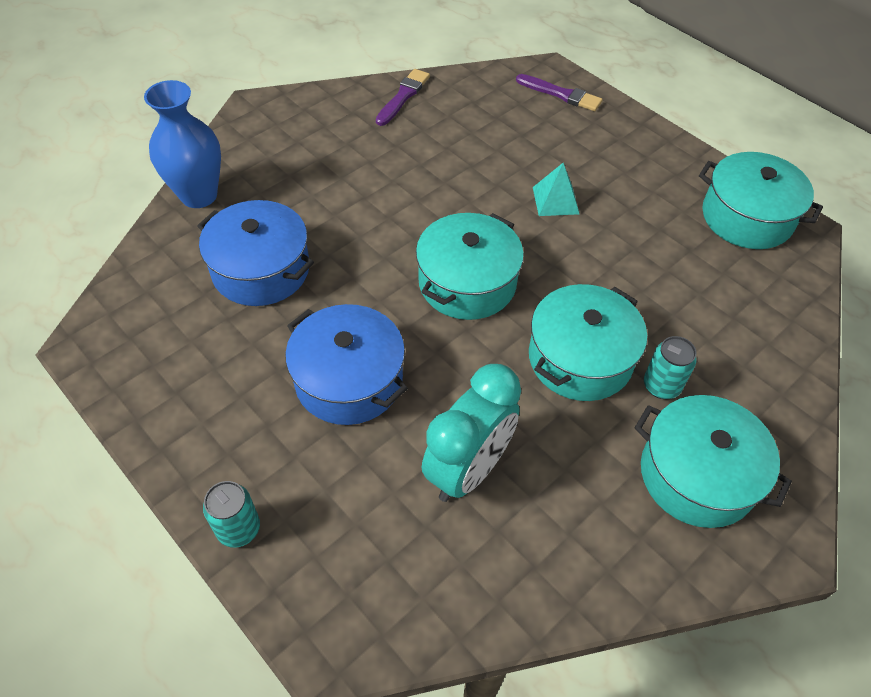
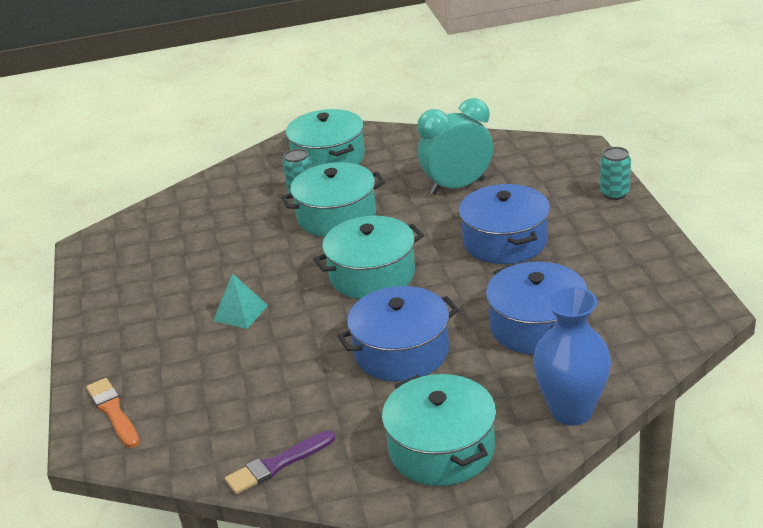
camera: 145 degrees left, 20 degrees down
purple brush [516,74,603,111] -> orange brush [86,378,140,448]
turquoise pot [699,152,823,249] -> turquoise pot moved to [382,374,496,486]
none -> blue pot [337,286,459,382]

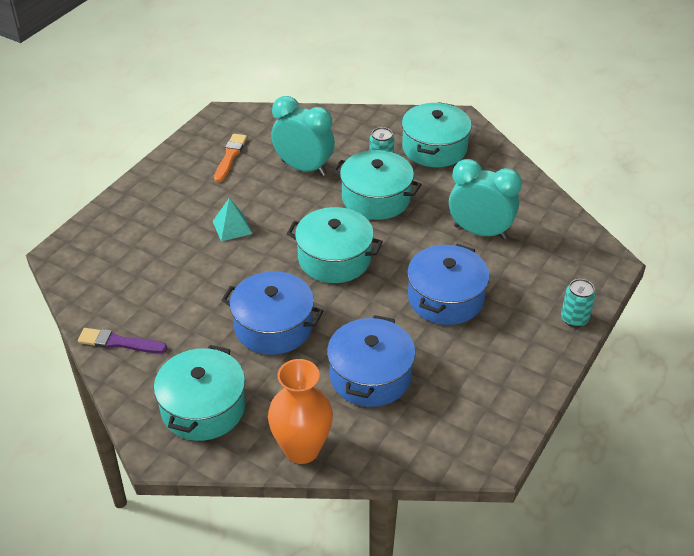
camera: 40 degrees right, 10 degrees up
orange brush [86,378,140,448] -> orange brush moved to [214,134,247,182]
blue vase [533,287,611,426] -> orange vase [268,359,333,464]
none -> turquoise clock [271,96,335,176]

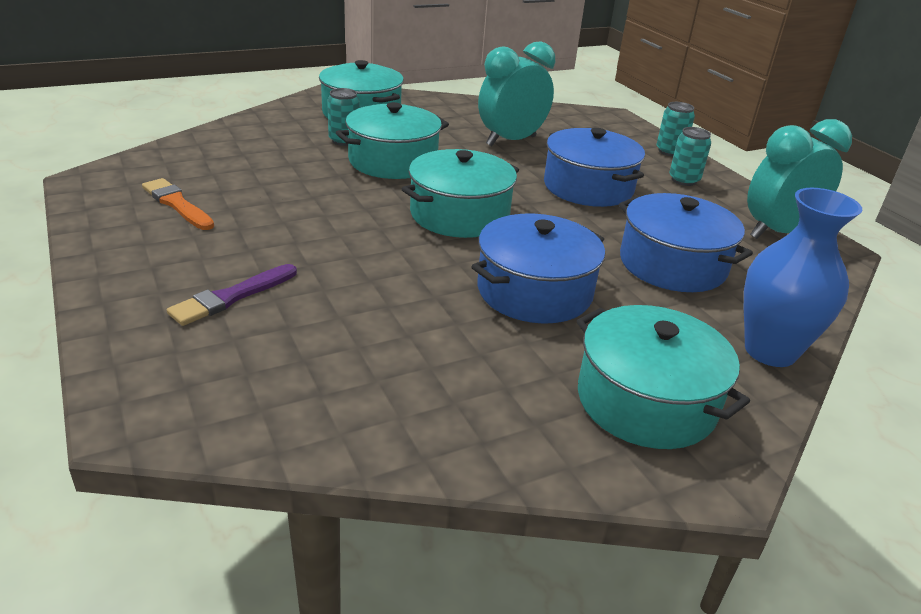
camera: 60 degrees left, 10 degrees down
purple brush [78,328,168,353] -> purple brush moved to [167,264,297,326]
turquoise pyramid [213,198,252,242] -> none
orange vase [268,359,333,464] -> blue vase [744,188,862,367]
turquoise clock [271,96,335,176] -> turquoise clock moved to [747,119,852,239]
none -> turquoise can [669,127,711,186]

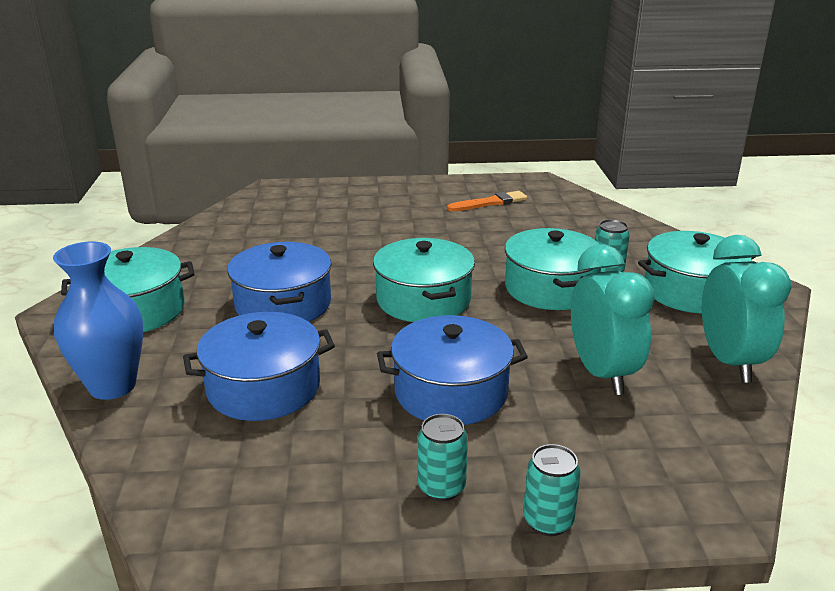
camera: 115 degrees right, 5 degrees down
purple brush [167,264,297,326] -> none
turquoise clock [747,119,852,239] -> turquoise clock moved to [702,235,791,383]

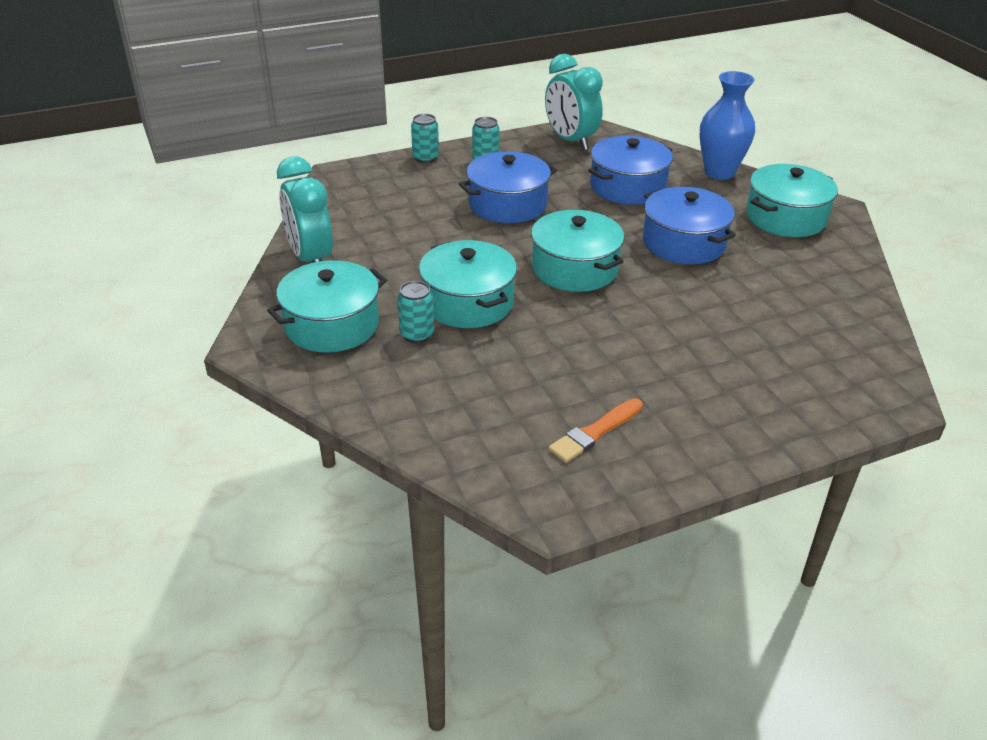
camera: 160 degrees right, 10 degrees up
turquoise clock [571,244,655,395] -> turquoise clock moved to [545,54,603,150]

